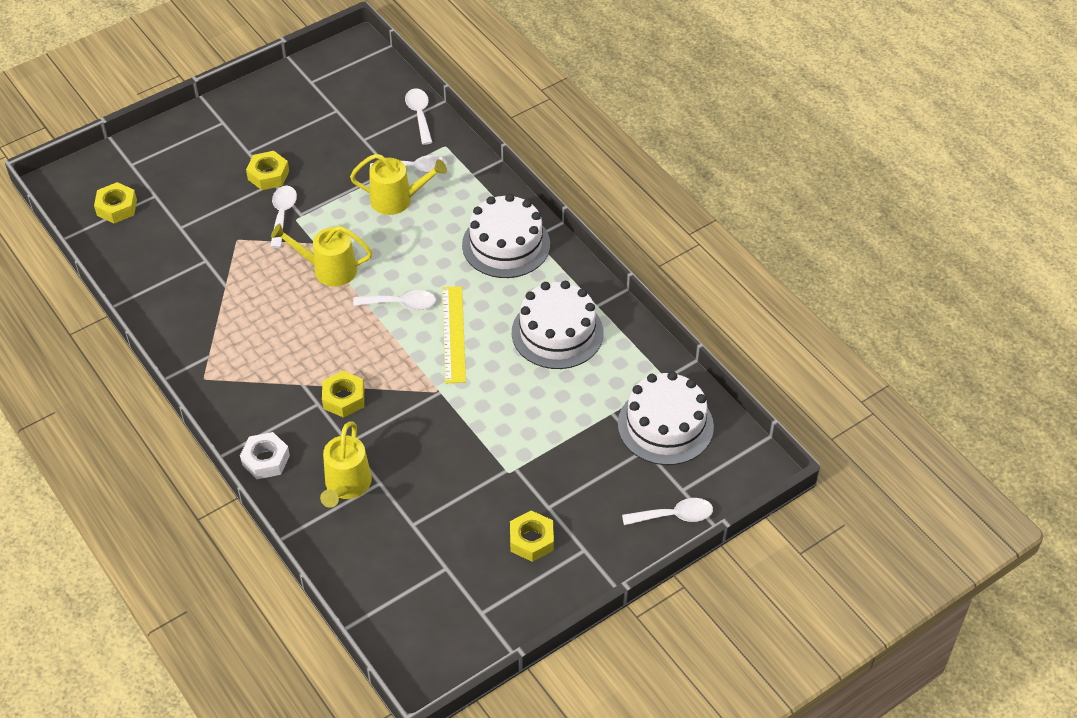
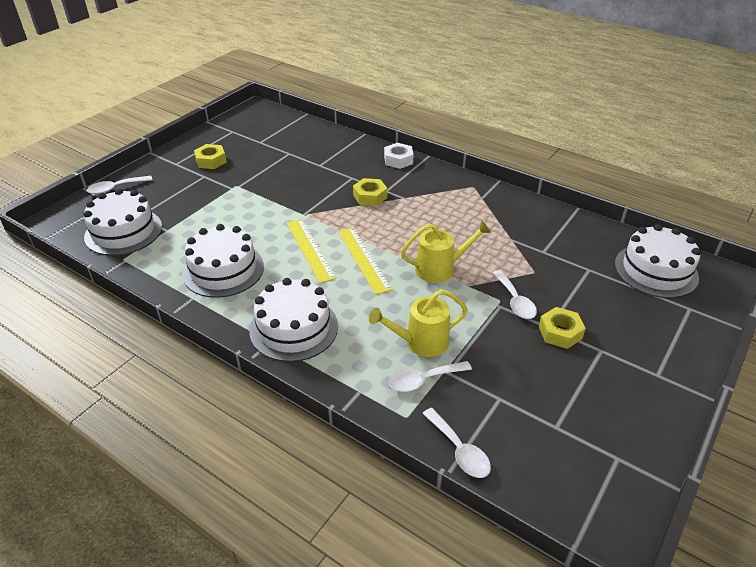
camera: 160 degrees right, 10 degrees down
yellow nut [94,182,137,223] -> white cake [615,224,701,298]
yellow watering can [320,422,372,508] -> none
white spoon [353,290,436,310] -> yellow ruler [338,228,392,295]

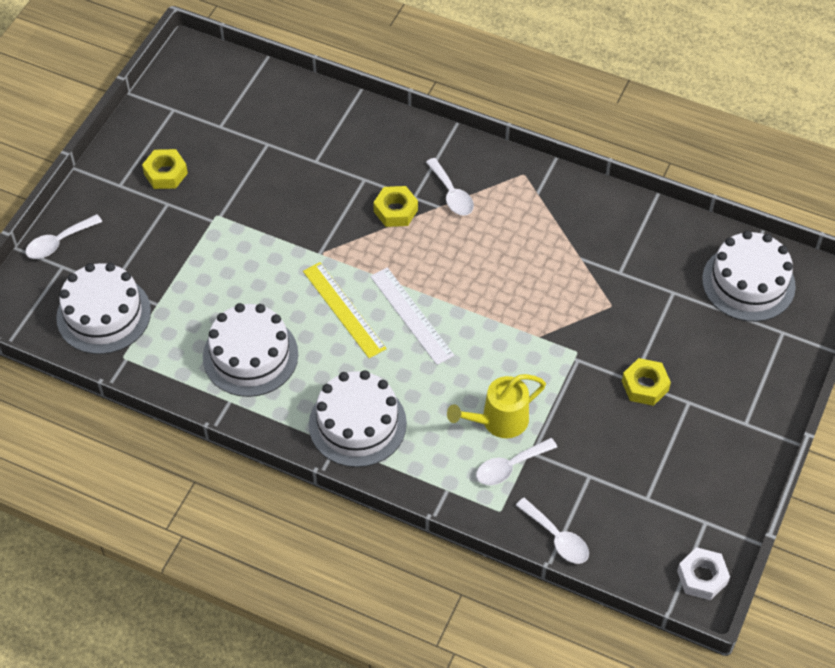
camera: 10 degrees left, 15 degrees up
yellow ruler [338,228,392,295] -> white ruler [370,267,454,365]
white nut [384,143,414,169] -> white nut moved to [677,547,730,600]
yellow watering can [401,221,491,283] -> none
white spoon [493,270,537,319] -> white spoon moved to [426,158,474,216]

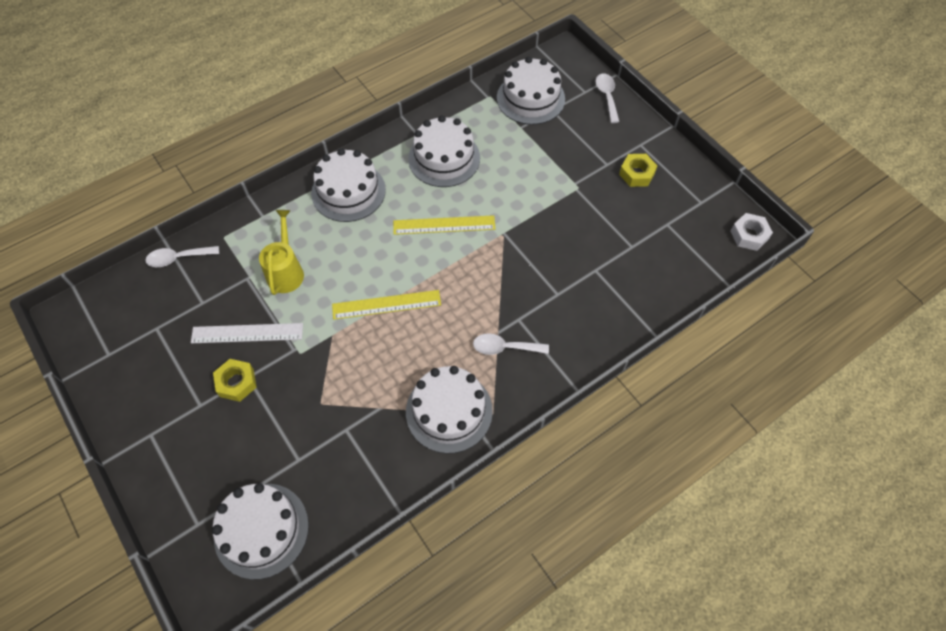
camera: 120 degrees right, 5 degrees up
white ruler [370,267,454,365] -> white ruler moved to [191,323,303,343]
yellow nut [373,186,418,227] -> none
white spoon [476,438,557,485] -> none
white nut [677,547,730,600] -> white nut moved to [731,213,773,251]
none -> yellow ruler [332,290,441,320]
none -> white cake [406,366,493,454]

